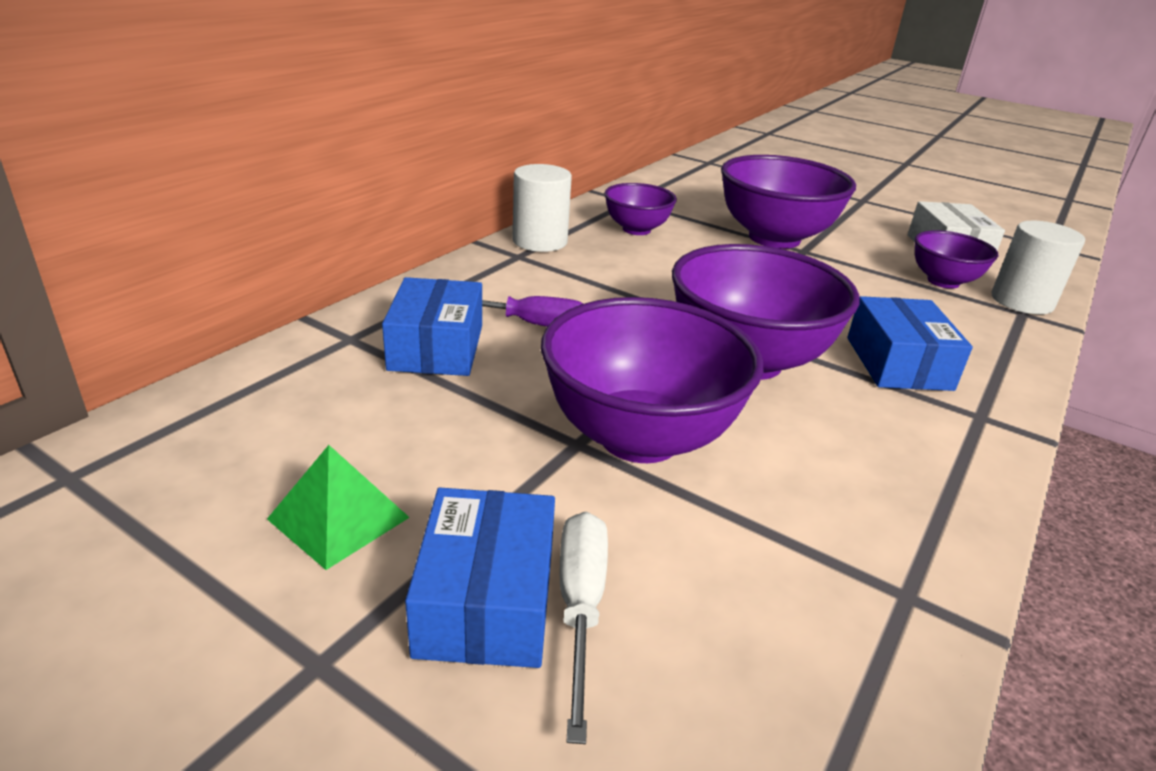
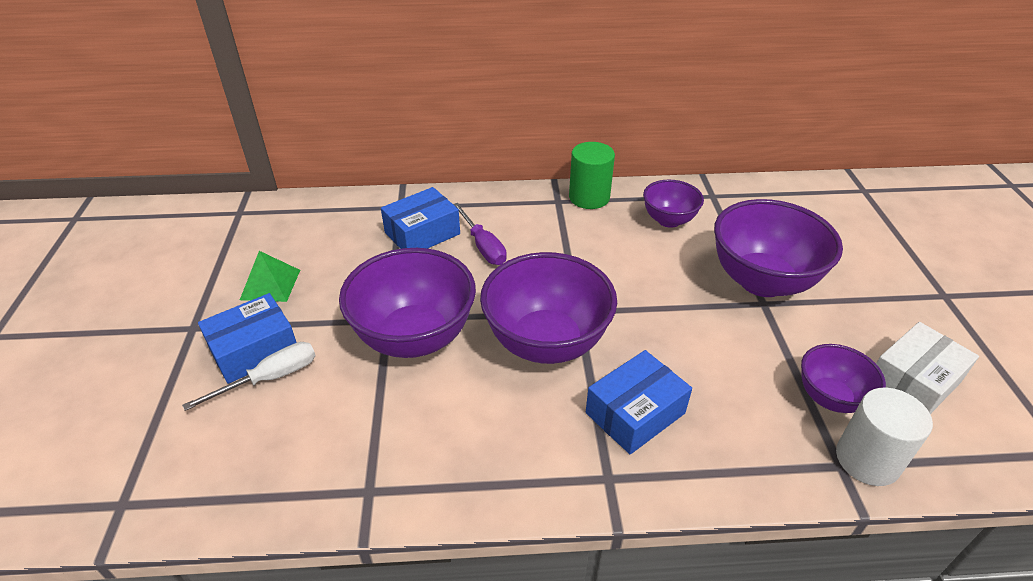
camera: 55 degrees right, 10 degrees up
white cylinder [513,164,572,252] -> green cylinder [569,142,615,209]

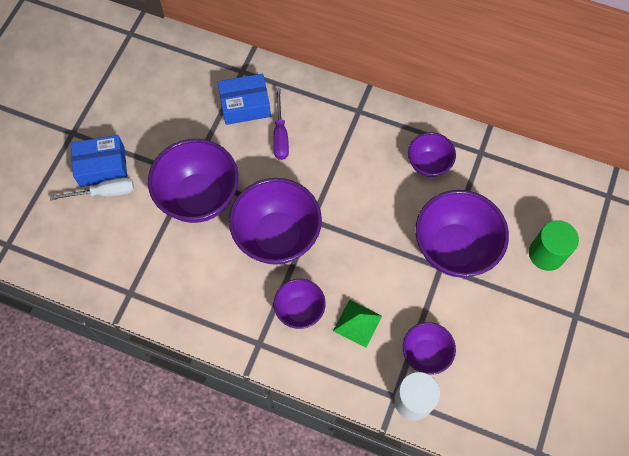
camera: 25 degrees right, 25 degrees up
green pyramid [240,251,300,302] -> green pyramid moved to [333,299,382,348]
green cylinder [569,142,615,209] -> green cylinder moved to [529,220,579,271]
blue box [586,350,692,454] -> purple bowl [274,279,326,329]
white box [876,322,979,414] -> none

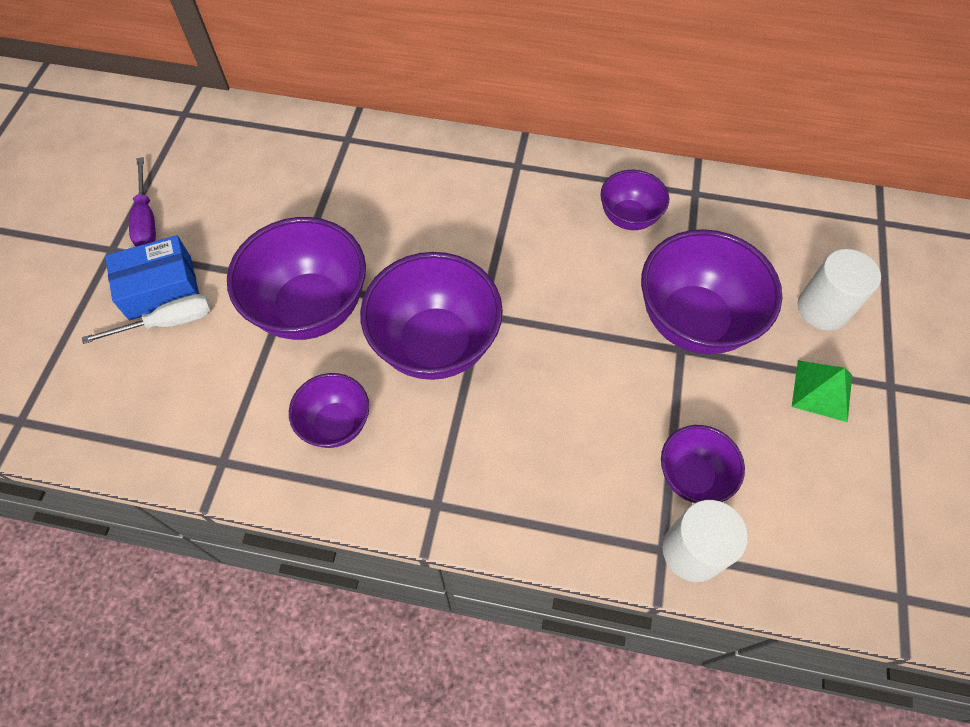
camera: 10 degrees left, 5 degrees down
blue box [217,74,271,125] -> none
purple screwdriver [273,88,289,160] -> purple screwdriver moved to [129,157,156,246]
purple bowl [274,279,326,329] -> purple bowl moved to [289,373,369,448]
green pyramid [333,299,382,348] -> green pyramid moved to [792,360,852,422]
green cylinder [529,220,579,271] -> white cylinder [798,249,881,331]

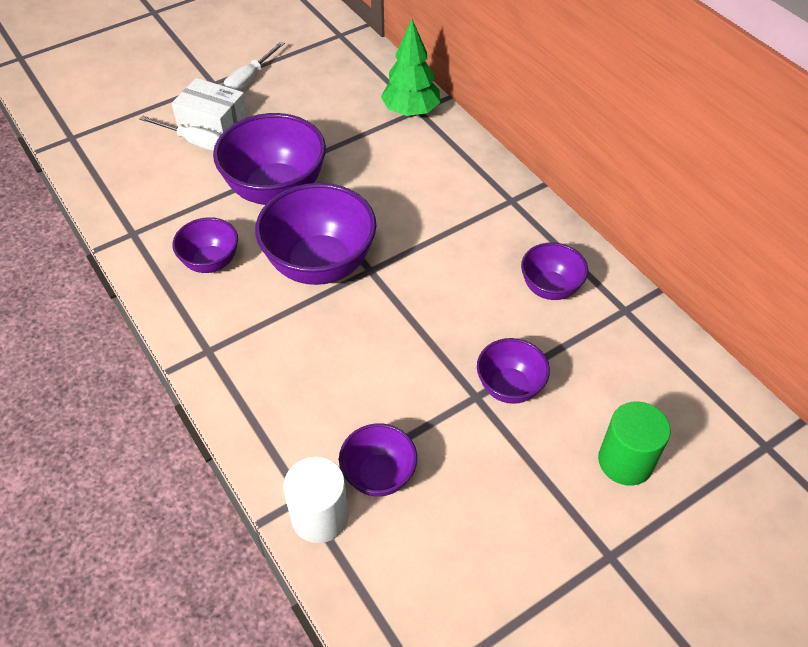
camera: 45 degrees right, 10 degrees down
blue box [105,235,199,320] -> white box [171,78,248,134]
purple screwdriver [129,157,156,246] -> white screwdriver [224,41,285,91]
purple bowl [641,229,782,354] -> purple bowl [477,338,550,404], size x0.55
green pyramid [792,360,852,422] -> none
white cylinder [798,249,881,331] -> green cylinder [598,402,671,486]
none -> green tree [381,19,441,117]

